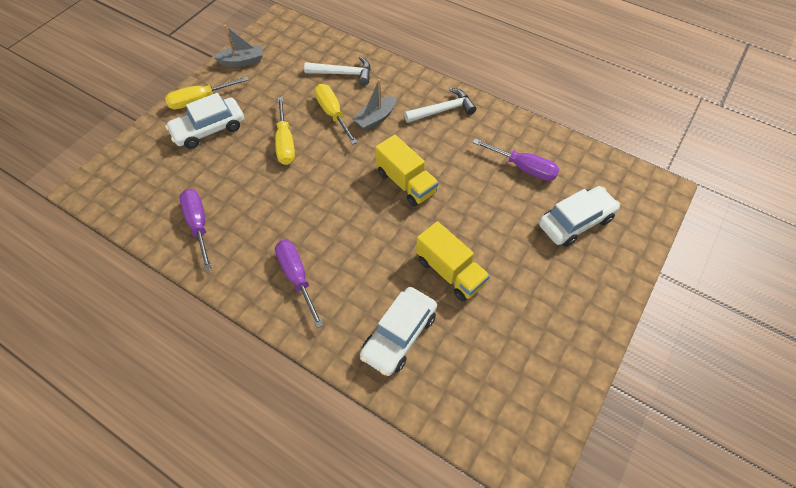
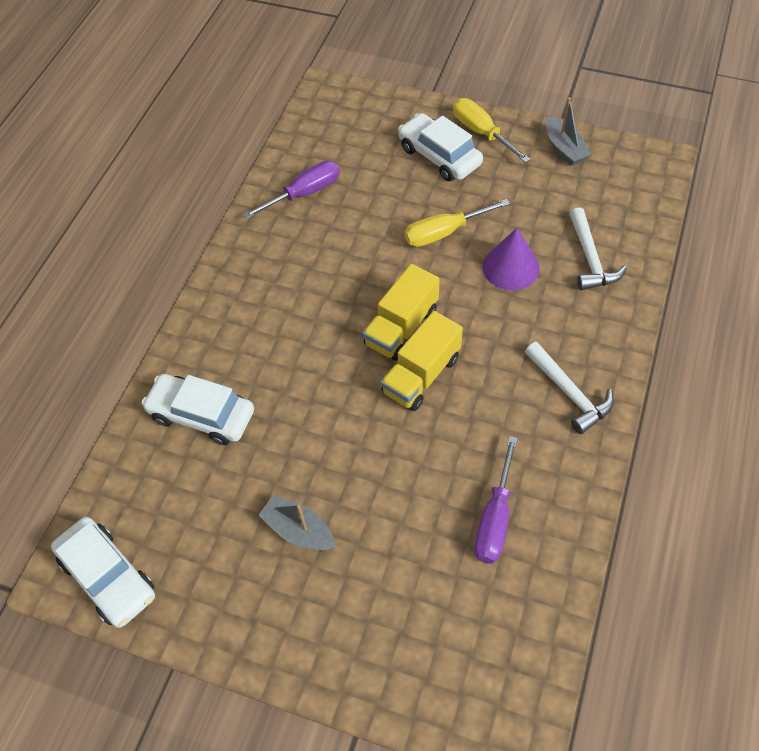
camera: 80 degrees right, 0 degrees up
purple screwdriver [275,240,324,328] -> none
yellow screwdriver [314,84,358,145] -> purple cone [483,228,540,290]
grey boat [352,79,396,131] -> grey boat moved to [258,495,336,550]
yellow truck [416,221,490,301] -> yellow truck moved to [363,264,440,361]
white car [539,186,620,247] -> white car moved to [51,517,155,628]

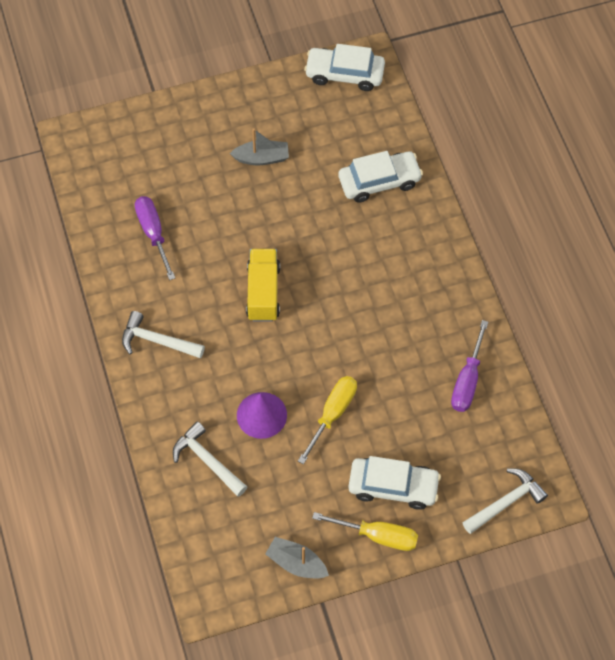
camera: 140 degrees right, 5 degrees up
yellow truck [363,264,440,361] -> none
none -> white hammer [462,468,548,534]

